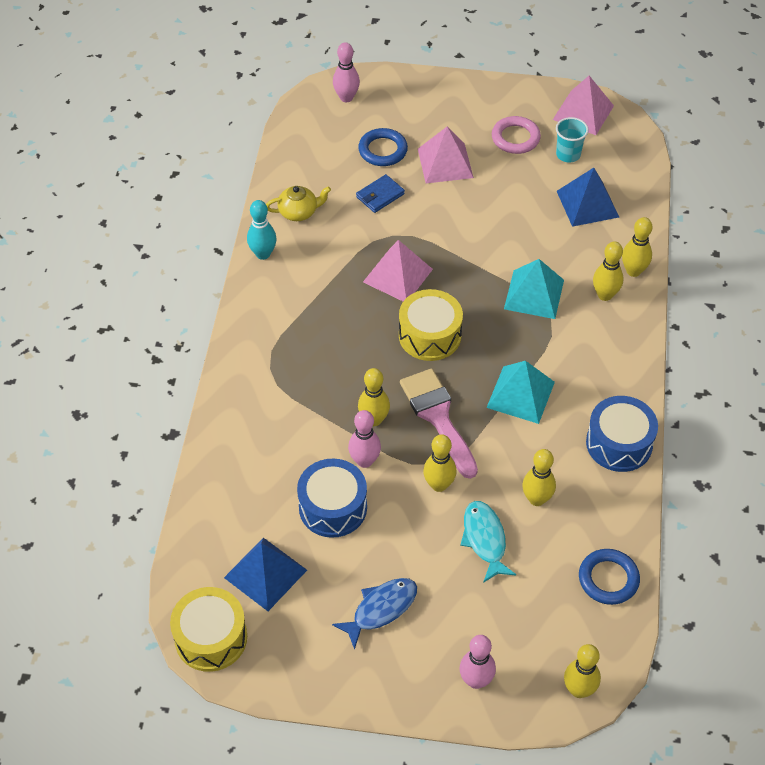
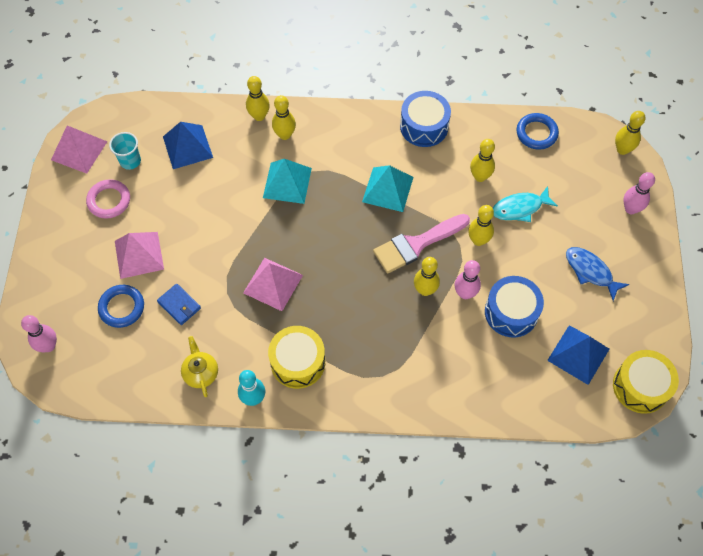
camera: 95 degrees left, 10 degrees up
yellow drum [399,289,463,361] -> yellow drum moved to [268,326,325,389]

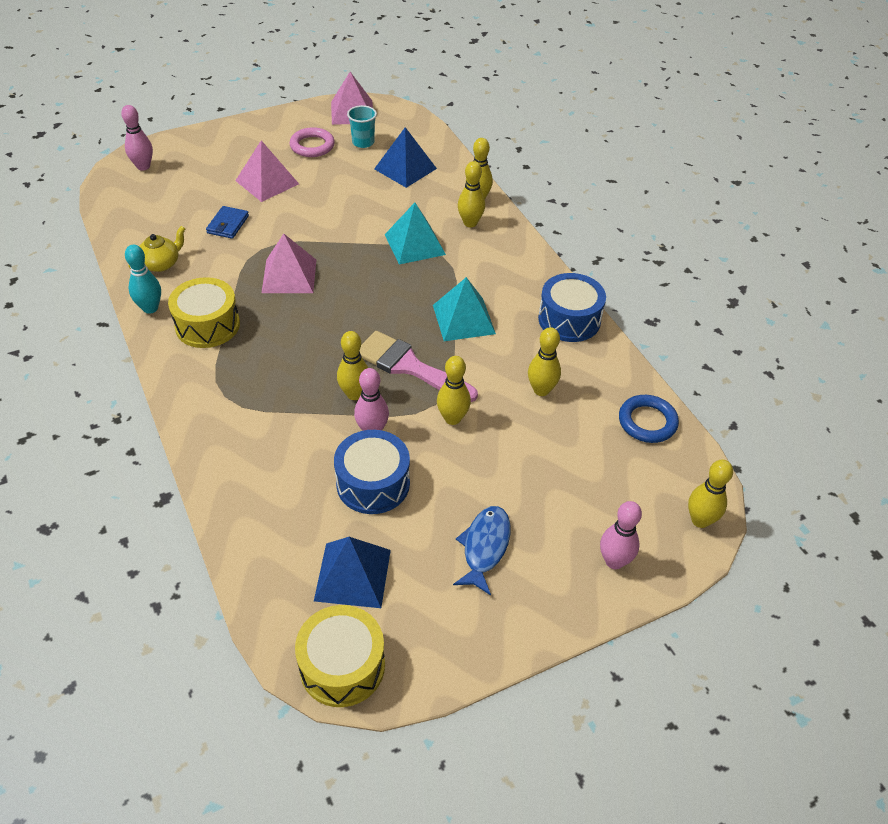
camera: 60 degrees right, 15 degrees down
blue ring [98,285,144,328] -> none
turquoise fish [493,186,558,222] -> none

